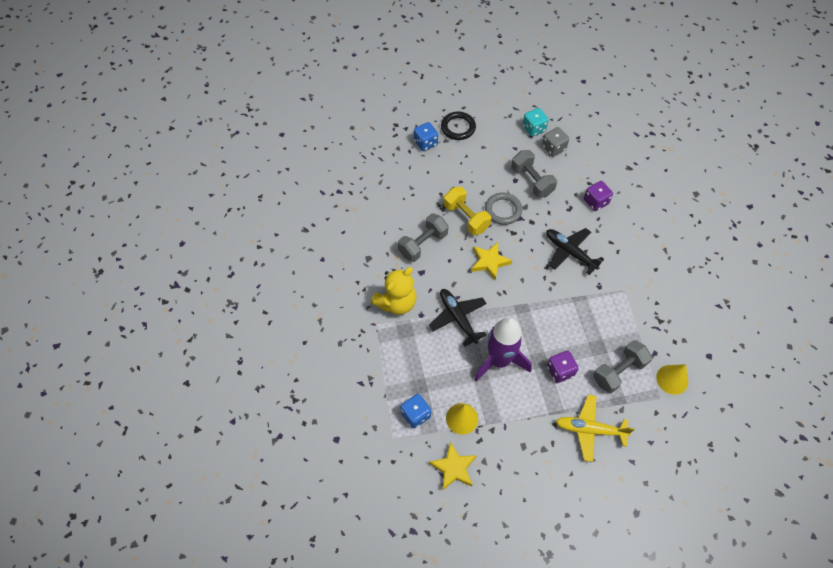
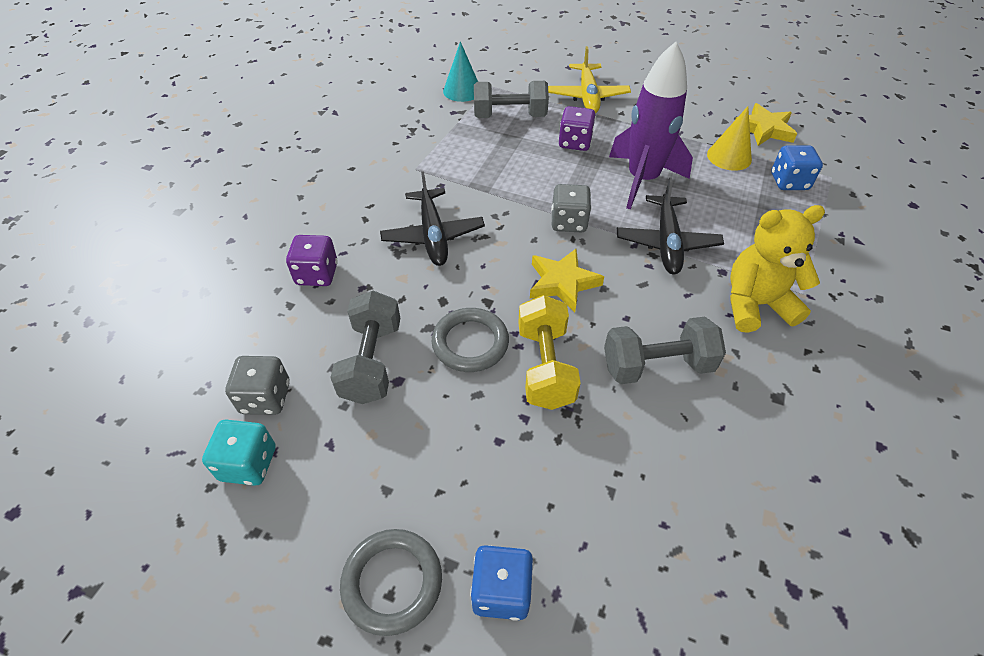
camera: 145 degrees left, 10 degrees down
black ring [441,111,476,140] -> grey ring [340,529,442,636]
yellow plane [556,395,635,462] -> yellow plane turned 45 degrees clockwise [548,46,631,113]
yellow cone [656,364,688,395] -> turquoise cone [443,41,478,102]
none -> grey dice [551,184,591,233]

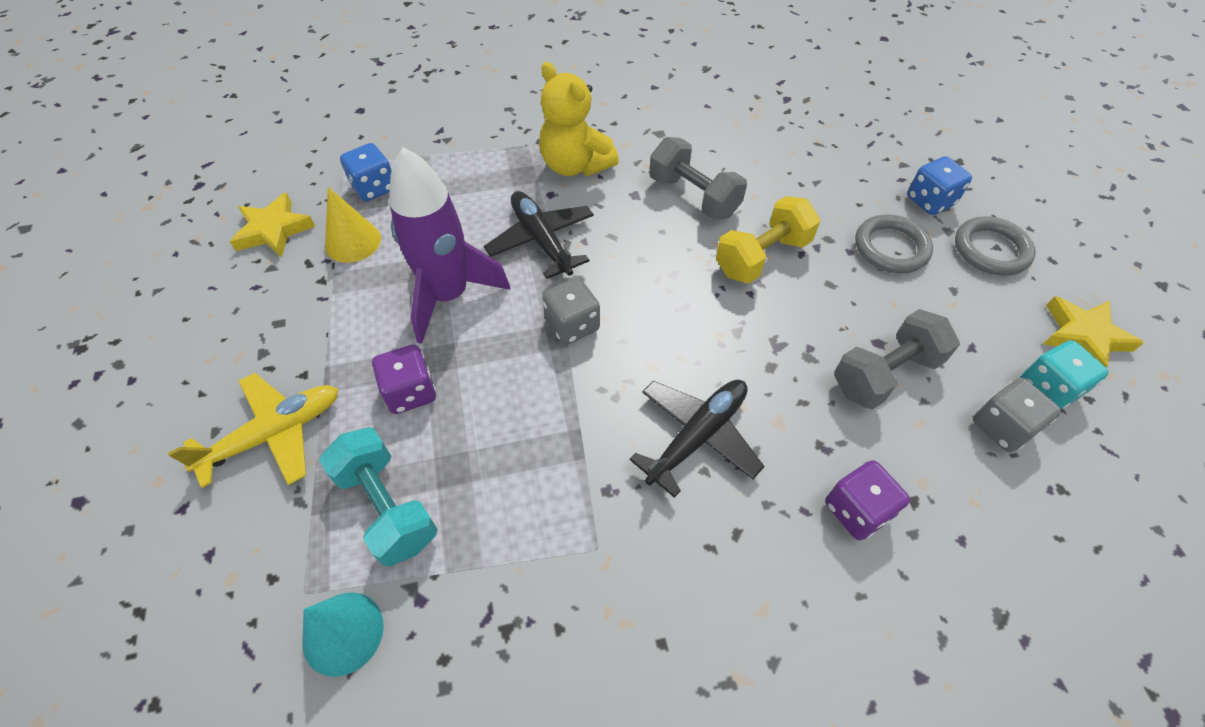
camera: 125 degrees left, 5 degrees up
grey ring [432,308,509,372] -> grey ring moved to [855,215,933,273]
grey dumbbell [474,81,549,118] -> turquoise dumbbell [319,427,437,567]
yellow star [530,249,604,312] -> yellow star moved to [1043,296,1144,368]
black plane [617,177,724,274] -> black plane turned 90 degrees counterclockwise [484,191,594,279]

